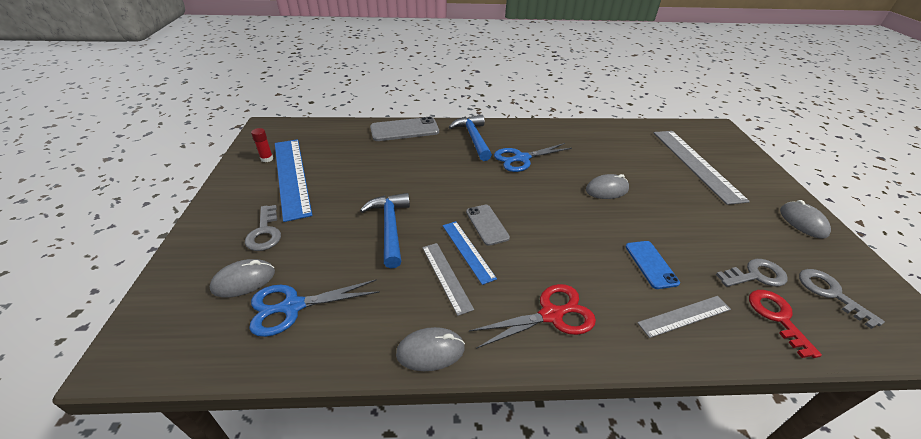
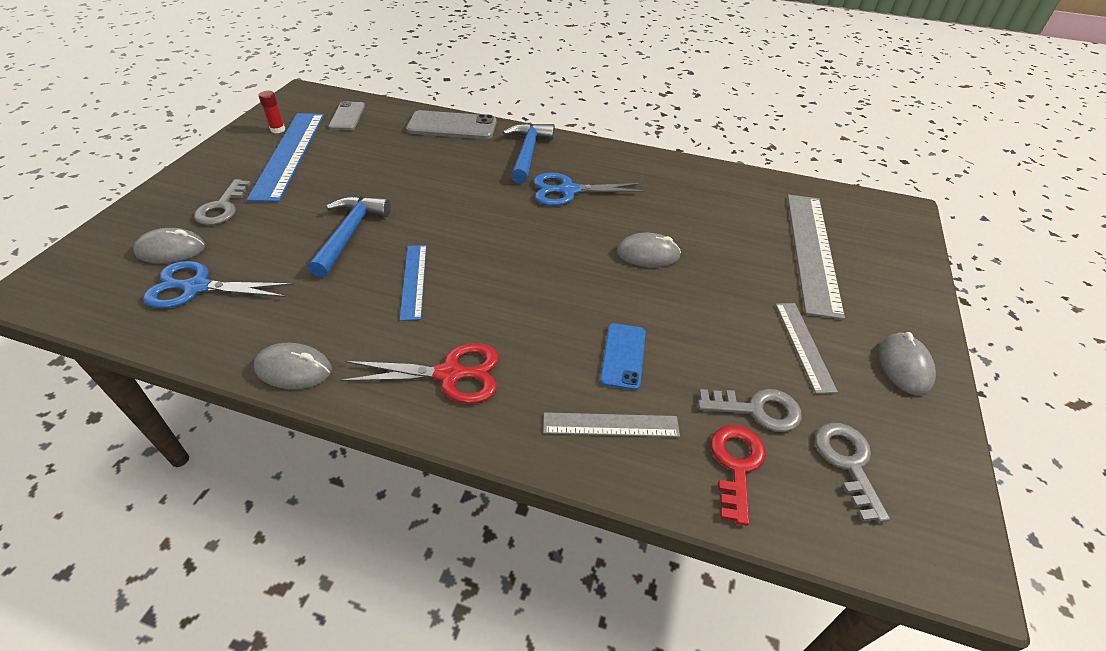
camera: 20 degrees right, 5 degrees up
grey ruler [422,243,474,316] -> grey ruler moved to [776,303,838,394]
grey phone [466,205,510,246] -> grey phone moved to [329,101,365,130]

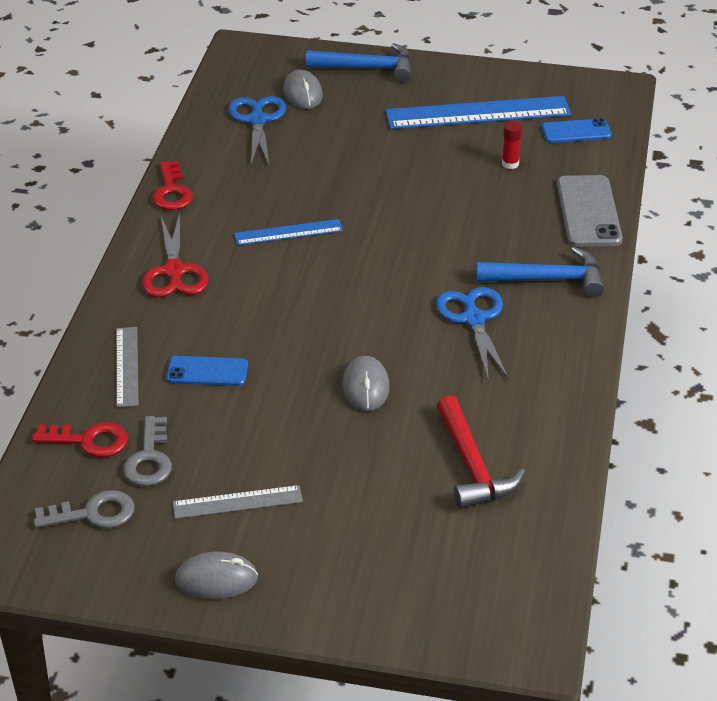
camera: 85 degrees right, 5 degrees down
grey key [194,179,251,225] -> none
grey mouse [254,343,332,389] -> red key [152,161,193,210]
red glue stick [259,91,285,133] -> red glue stick moved to [502,121,522,169]
blue hammer [308,196,391,278] -> blue hammer moved to [306,43,412,83]
grey phone [329,101,365,130] -> blue phone [542,118,612,143]
grey ruler [787,195,845,320] -> none
none -> red hammer [437,395,525,509]

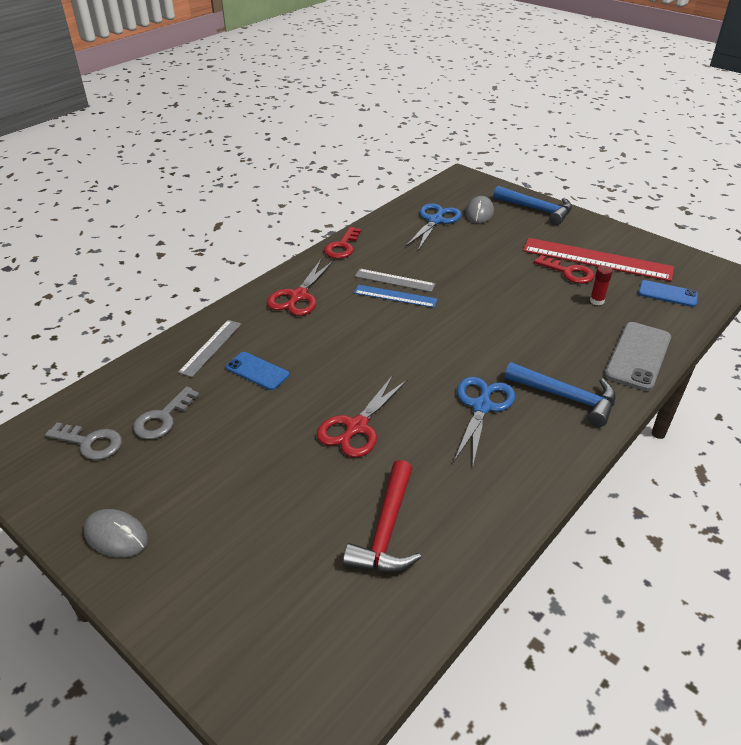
camera: 30 degrees right, 0 degrees up
red key [32,422,128,458] -> red key moved to [534,255,595,284]
grey ruler [173,485,303,519] -> grey ruler moved to [355,269,436,292]
grey mouse [342,356,390,411] -> red scissors [317,375,408,457]
blue ruler [385,96,571,129] -> red ruler [523,238,674,281]

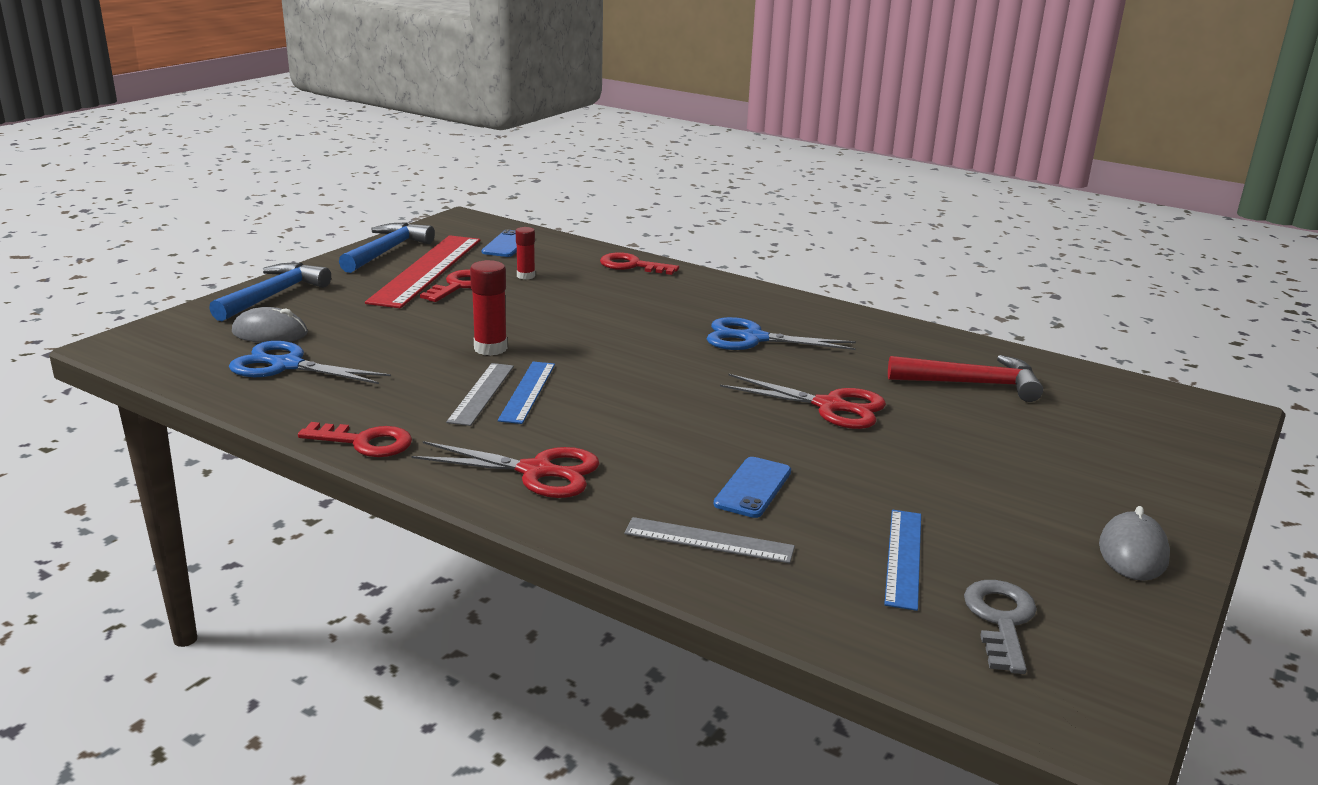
camera: 100 degrees left, 15 degrees down
grey key [133,386,199,439] -> blue ruler [884,510,921,611]
blue hammer [505,362,616,427] -> blue hammer moved to [339,222,435,273]
grey phone [604,322,671,391] -> red key [600,252,679,275]
none -> red glue stick [470,260,507,356]

